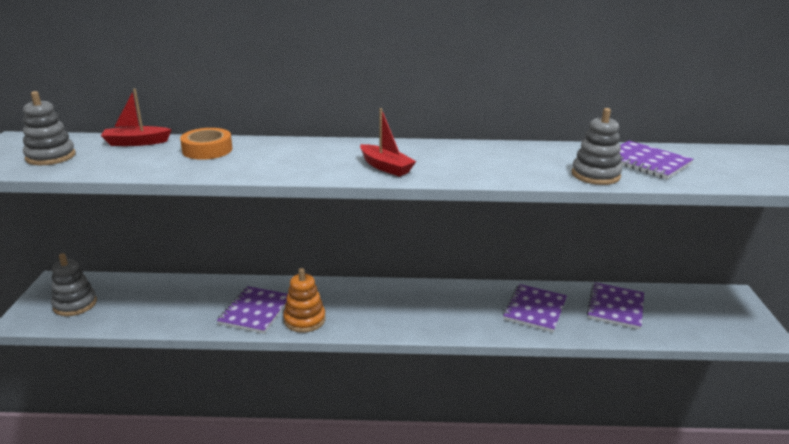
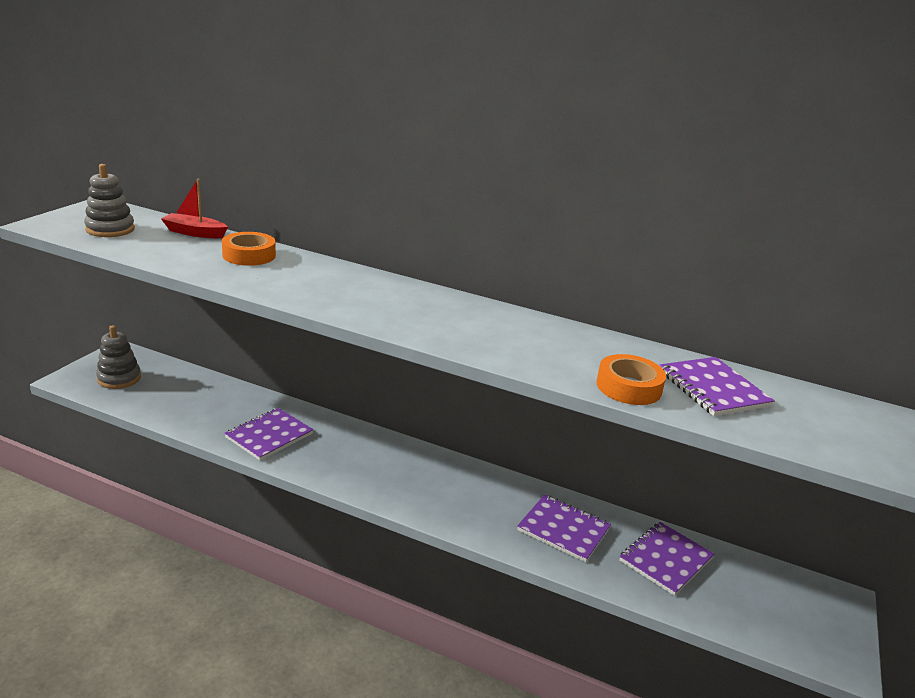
camera: 20 degrees right, 0 degrees up
orange stacking toy [283,268,326,333] -> none
red boat [360,108,416,177] -> none
purple notebook [503,284,567,332] -> purple notebook turned 75 degrees clockwise [517,494,611,562]
grey stacking toy [572,108,622,185] -> orange tape [596,354,666,405]

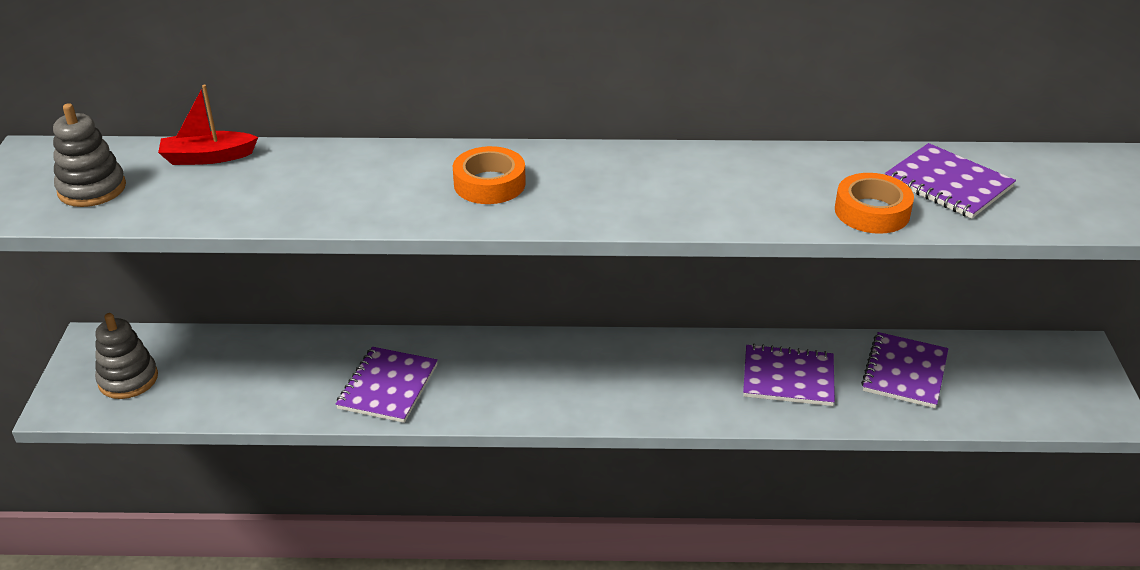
camera: 20 degrees left, 10 degrees up
orange tape [222,232,276,266] -> orange tape moved to [453,146,526,204]

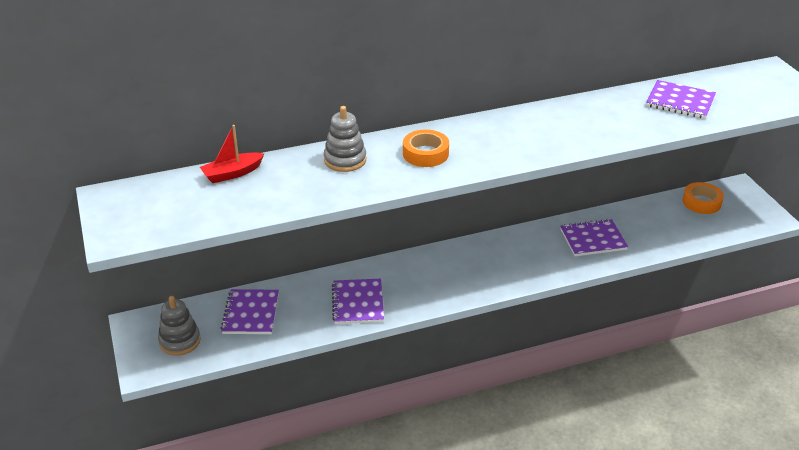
camera: 20 degrees left, 0 degrees up
grey stacking toy [53,103,126,207] -> grey stacking toy moved to [324,106,366,172]
orange tape [835,173,914,234] -> orange tape moved to [683,182,724,214]
purple notebook [861,332,948,408] -> purple notebook moved to [221,289,279,334]

